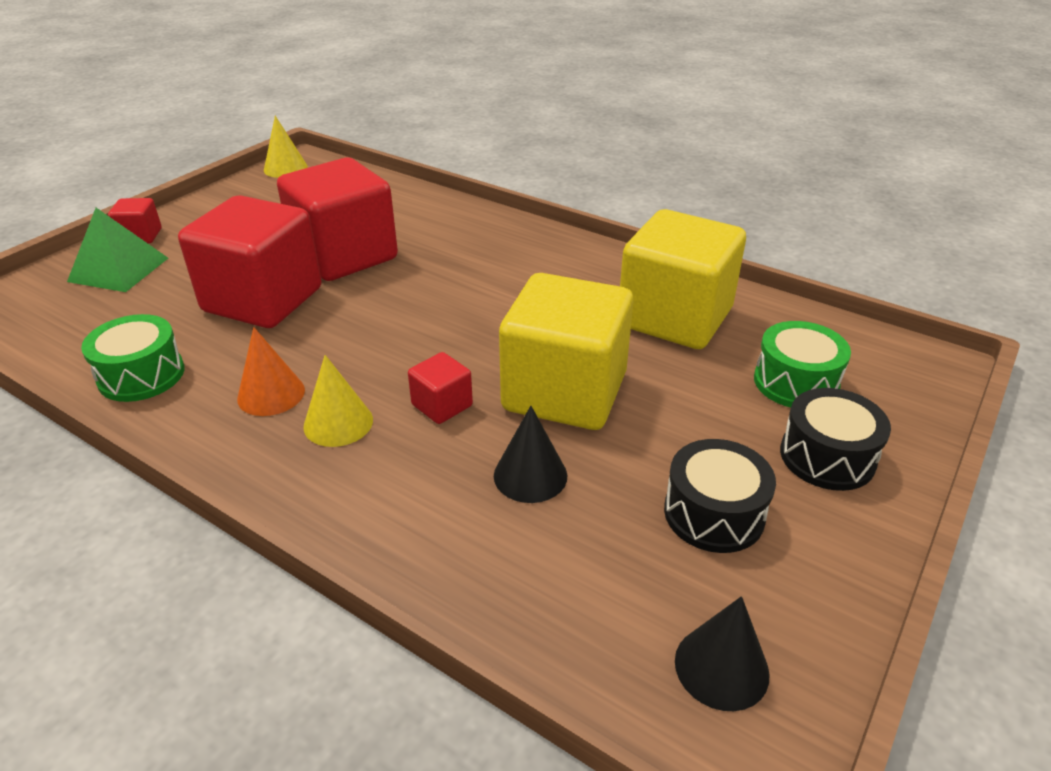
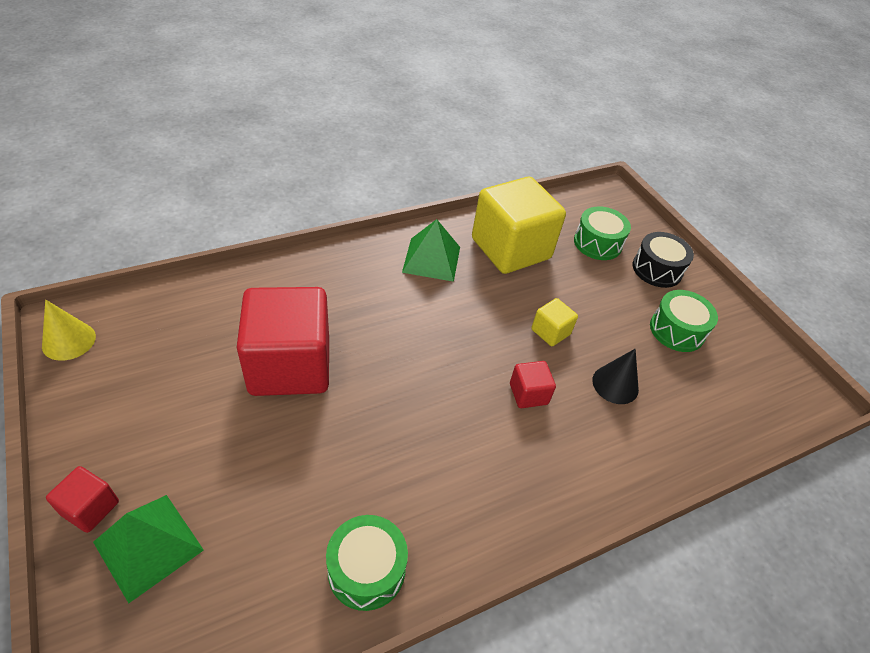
camera: 65 degrees left, 10 degrees up
red cube [178,195,322,328] -> none
orange cone [237,327,305,416] -> none
yellow cone [303,355,373,447] -> none
yellow cube [499,273,633,430] -> yellow cube [531,298,578,346], size x0.43
black drum [664,439,776,553] -> green drum [650,290,718,352]
black cone [675,596,769,711] -> none
none -> green pyramid [402,219,460,282]

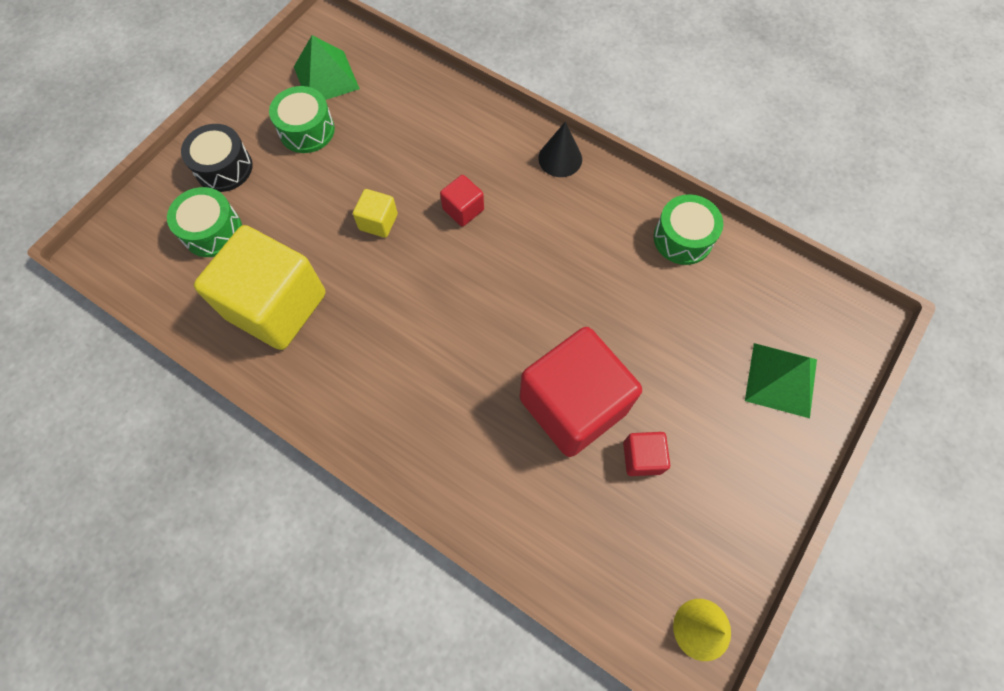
camera: 115 degrees left, 20 degrees up
red cube [46,466,119,533] -> red cube moved to [623,432,670,476]
green pyramid [402,219,460,282] -> green pyramid moved to [294,35,360,100]
black cone [592,349,639,404] -> black cone moved to [538,122,582,177]

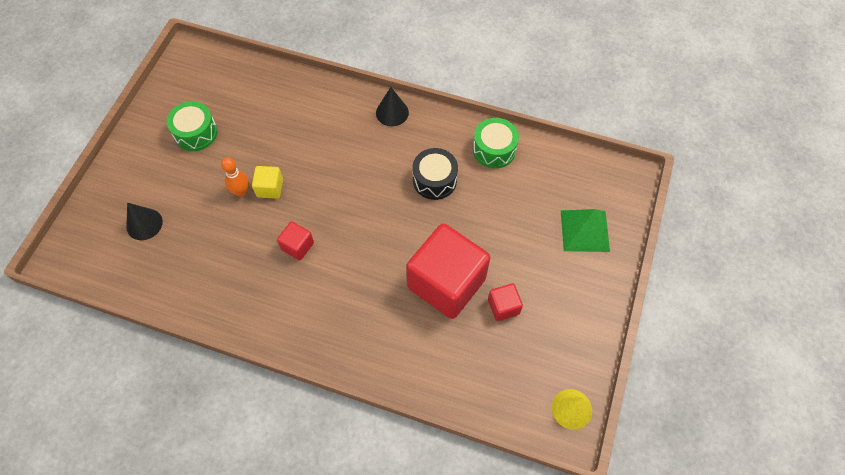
camera: 15 degrees left, 5 degrees down
green drum [167,187,242,257] -> black cone [126,203,163,240]
black drum [181,124,253,192] -> black drum moved to [413,148,458,200]
yellow cube [194,225,325,350] -> none
green pyramid [294,35,360,100] -> none
red cube [440,175,484,227] -> red cube moved to [277,221,314,260]
none -> orange bowling pin [221,157,249,197]

